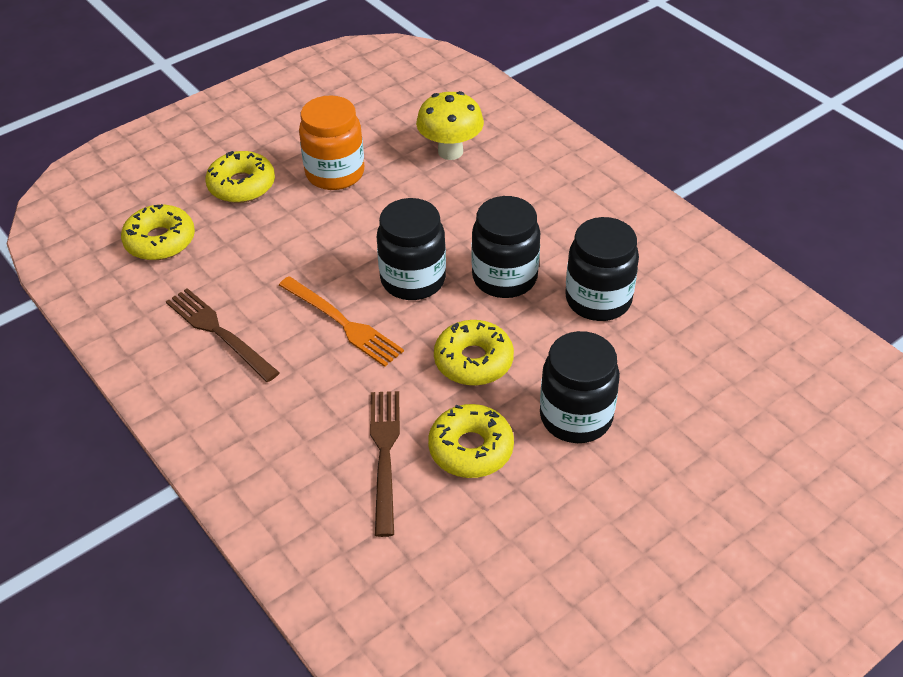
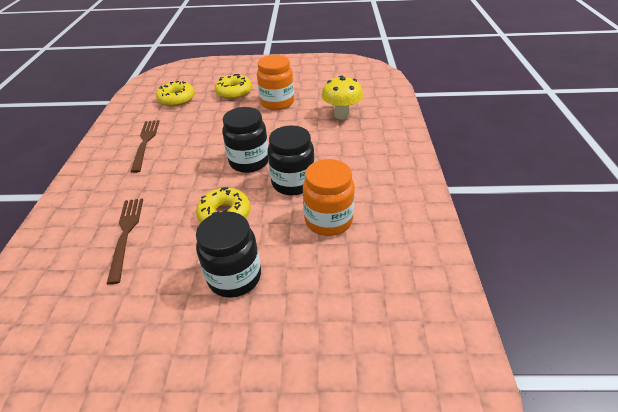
camera: 40 degrees right, 5 degrees down
orange fork [279,276,404,367] -> none
brown fork [370,391,400,537] -> brown fork turned 45 degrees counterclockwise [107,198,143,285]
yellow donut [428,404,514,478] -> none
black jar [565,217,639,321] -> orange jar [303,159,355,236]

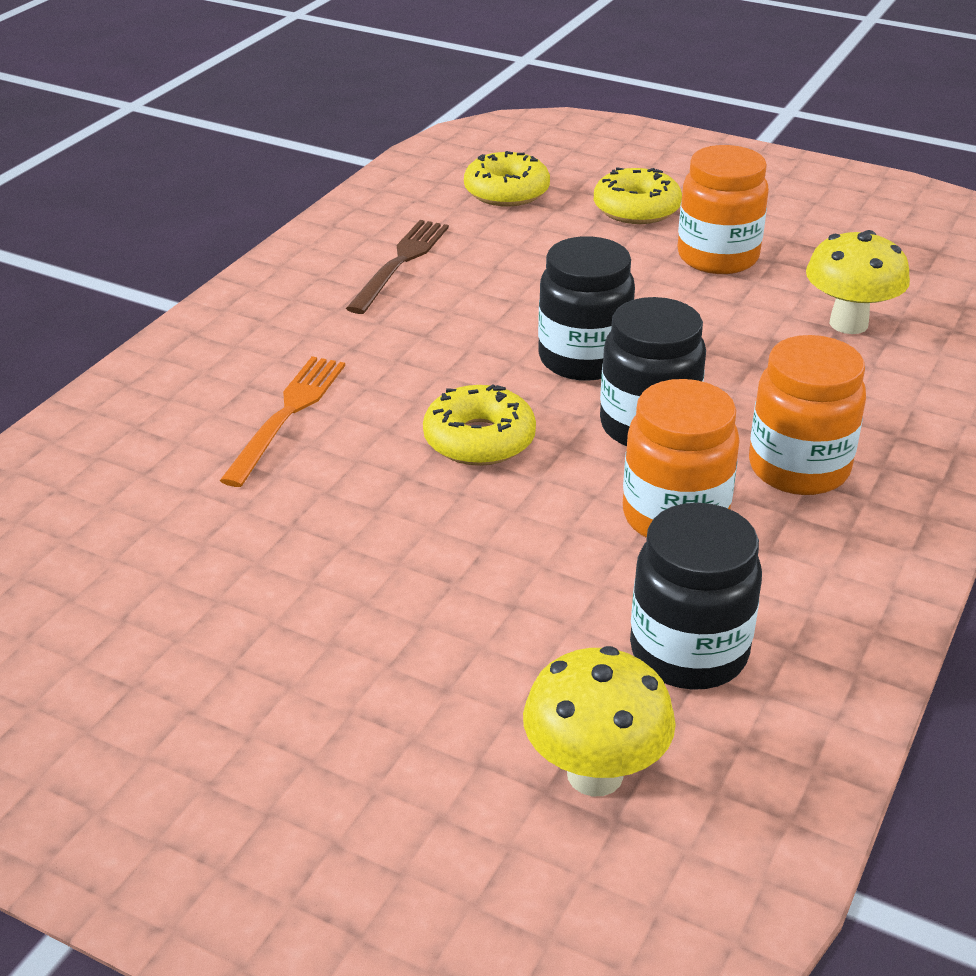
camera: 25 degrees right, 5 degrees down
brown fork [107,198,143,285] -> orange fork [220,356,345,487]
black jar [196,211,261,298] -> black jar moved to [630,503,762,690]
none -> yellow mushroom [523,646,676,796]
none -> orange jar [749,335,866,495]

